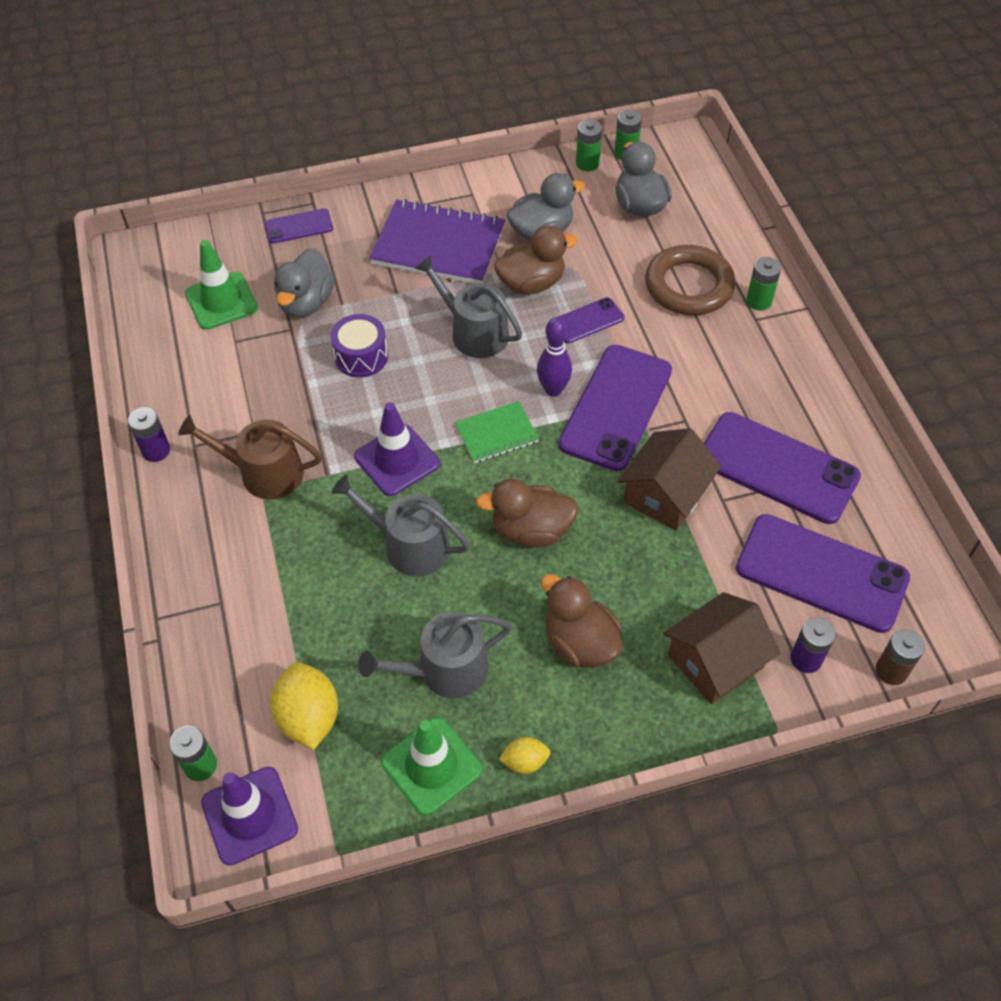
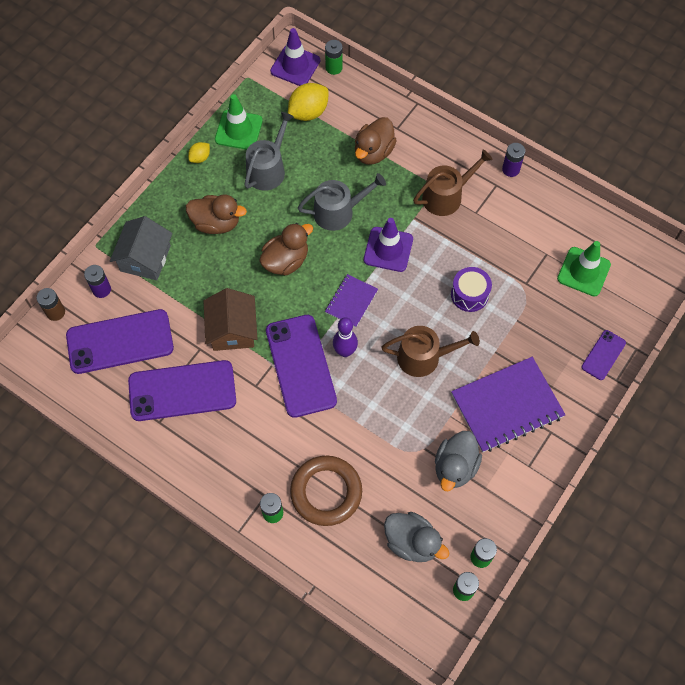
camera: 140 degrees right, 10 degrees up
yellow lemon [270,662,338,750] -> yellow lemon turned 75 degrees counterclockwise [288,83,329,121]
grey duck [274,248,334,317] -> none
grey watering can [415,256,522,358] -> brown watering can [381,326,480,377]
green notebook [455,401,539,463] -> purple notebook [325,274,378,327]
brown duck [494,226,578,294] -> brown duck moved to [355,117,397,165]
purple phone [558,297,624,343] -> none
brown house [663,592,780,705] -> grey house [110,216,173,280]

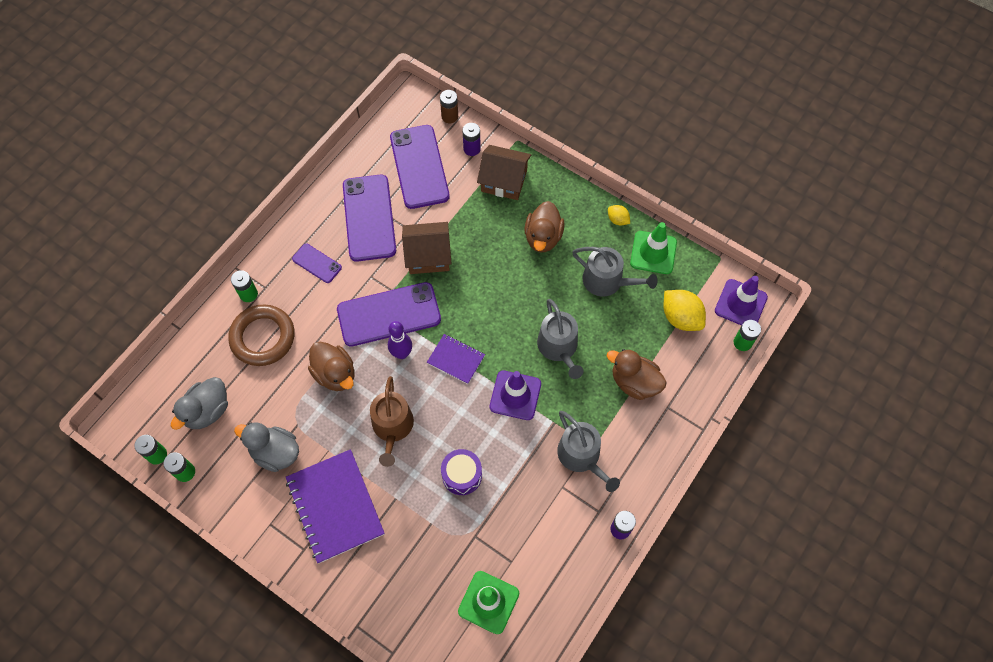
camera: 90 degrees right, 0 degrees up
grey house [110,216,173,280] -> brown house [477,145,531,200]
brown duck [259,223,313,276] -> brown duck moved to [308,342,354,391]
brown watering can [413,150,493,216] -> grey watering can [557,411,620,492]
purple phone [581,330,626,380] -> purple phone moved to [292,244,342,283]

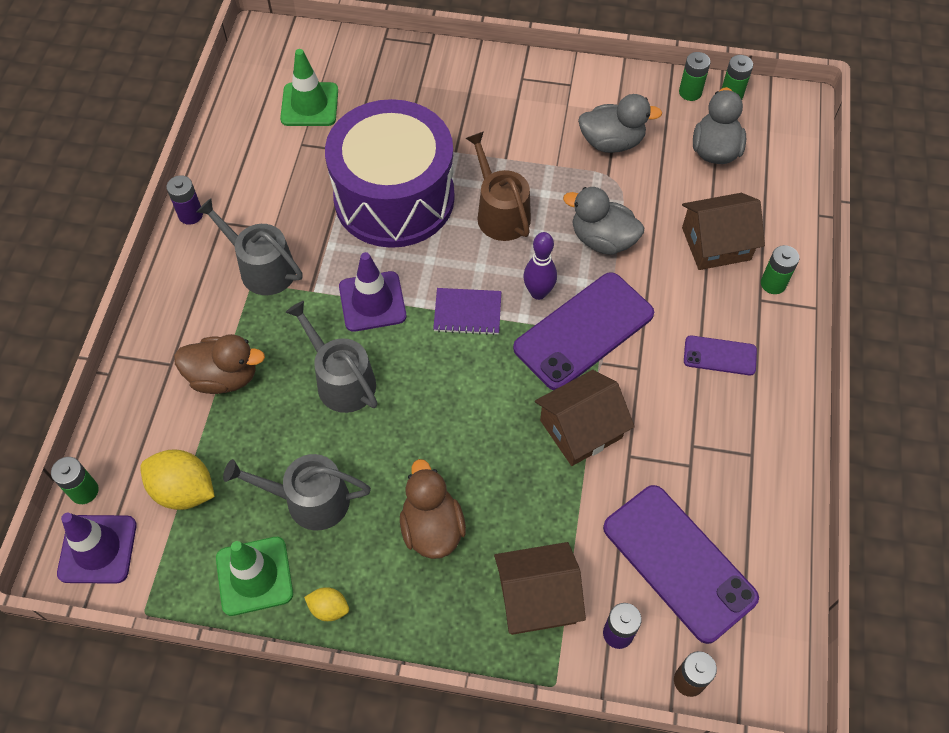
camera: 155 degrees right, 5 degrees down
brown ring [228,304,295,366] -> brown house [682,193,765,270]
purple notebook [286,449,385,563] -> none
brown duck [308,342,354,391] -> grey duck [563,187,644,255]
purple phone [343,175,396,262] -> none
purple drum [441,449,482,495] -> purple drum [325,99,455,248], size x2.45

